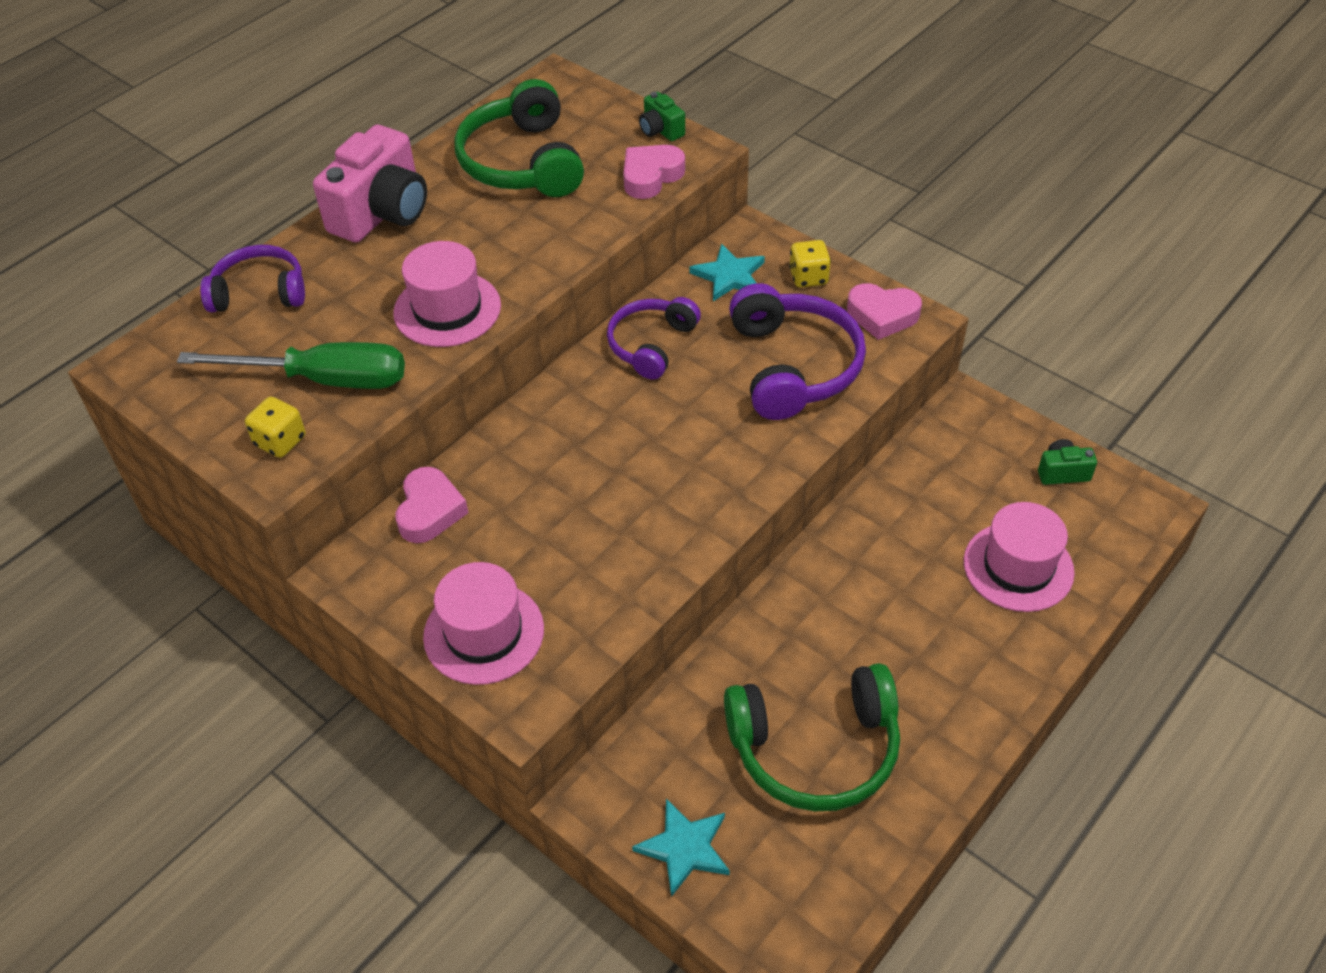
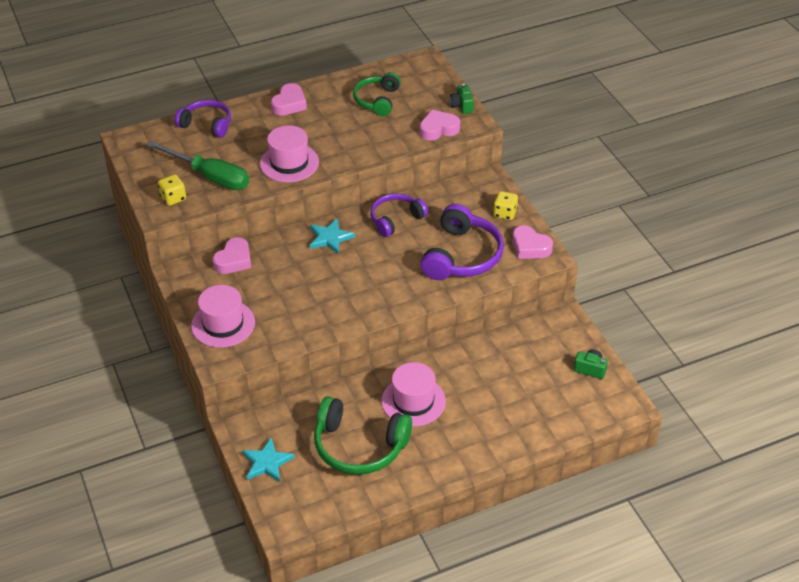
camera: 25 degrees right, 5 degrees down
pink camera [313,125,427,242] -> pink heart [271,83,307,116]
green headphones [455,79,584,197] -> green headphones [353,72,401,116], size x0.64
turquoise star [689,244,765,301] -> turquoise star moved to [310,218,355,254]
pink hat [964,502,1075,612] -> pink hat moved to [382,362,446,427]

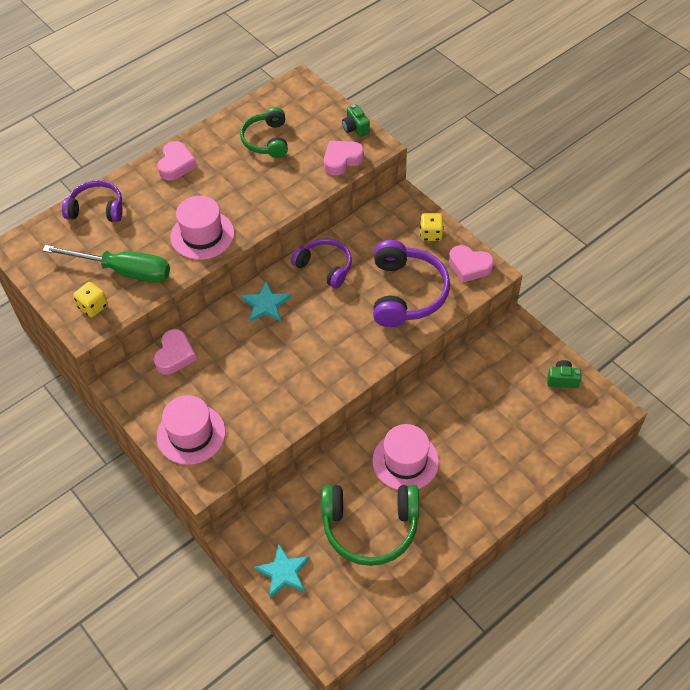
camera: 15 degrees left, 10 degrees up
purple headphones [371,193,428,237] -> purple headphones turned 90 degrees clockwise [291,238,352,289]

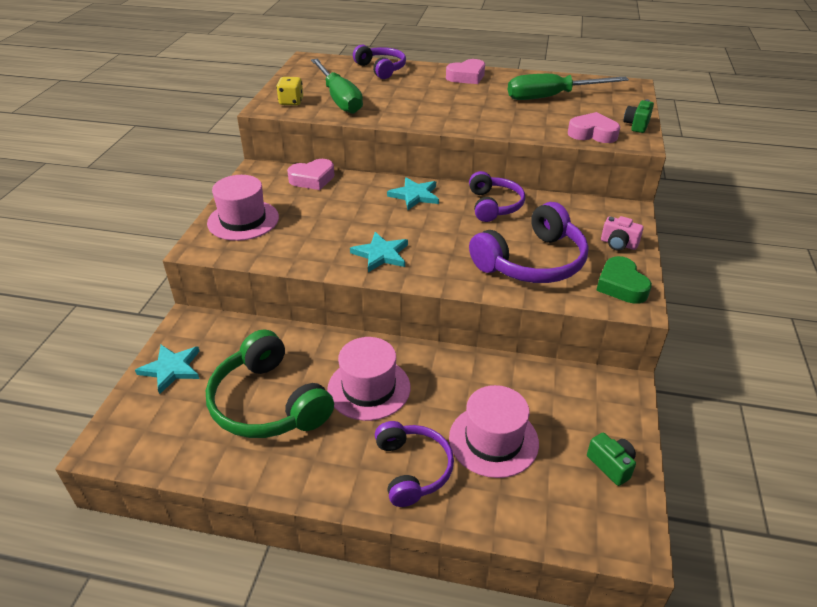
camera: 50 degrees right, 15 degrees down
pink hat [170,196,234,260] -> pink hat moved to [449,385,539,478]
green headphones [240,107,288,158] -> green screwdriver [508,74,629,100]
yellow dice [420,213,444,241] -> pink camera [601,216,644,251]
pink heart [449,245,494,282] -> green heart [596,256,652,304]
none -> turquoise star [350,232,408,272]
none -> purple headphones [375,421,454,507]

